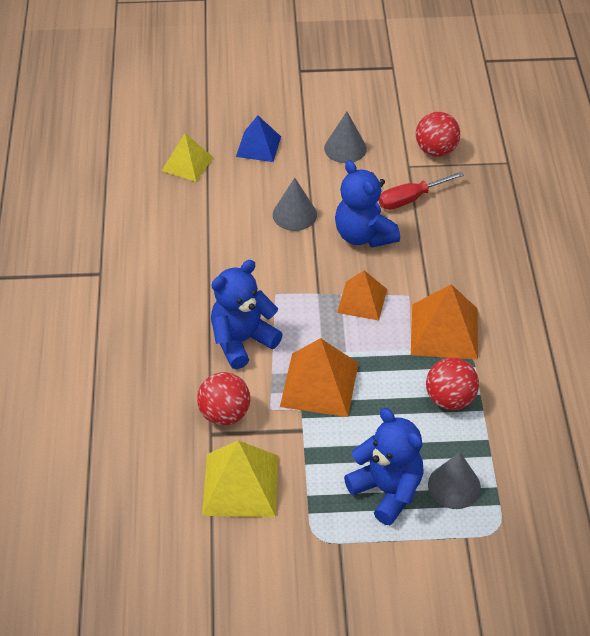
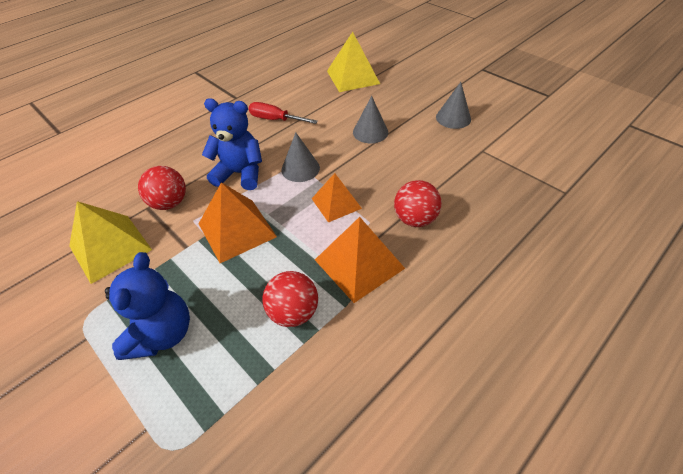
camera: 50 degrees right, 0 degrees up
yellow pyramid [162,133,213,182] -> yellow pyramid [327,32,380,92], size x1.53
blue pyramid [236,115,281,162] -> none
blue teddy bear [335,160,400,248] -> none
red screwdriver [379,172,464,210] -> red screwdriver moved to [249,102,318,124]
red ball [416,112,460,157] -> red ball moved to [394,180,441,227]
grey cone [428,452,481,509] -> grey cone moved to [281,133,320,182]

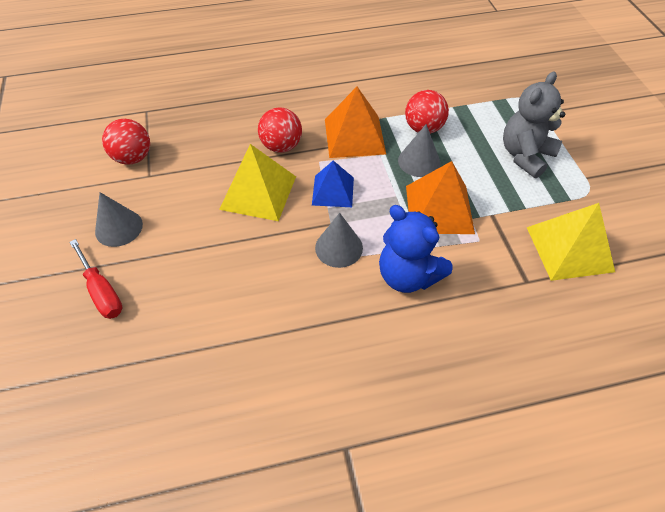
camera: 150 degrees left, 5 degrees up
blue teddy bear [105,252,190,360] -> grey teddy bear [503,72,565,178]
red ball [138,166,186,210] -> red ball moved to [102,119,150,165]
red screwdriver [249,102,318,124] -> red screwdriver moved to [69,239,123,319]
orange pyramid [312,173,362,223] -> blue pyramid [312,161,354,207]
yellow pyramid [327,32,380,92] -> yellow pyramid moved to [219,144,296,221]
grey cone [353,96,388,143] -> grey cone moved to [398,124,440,177]

